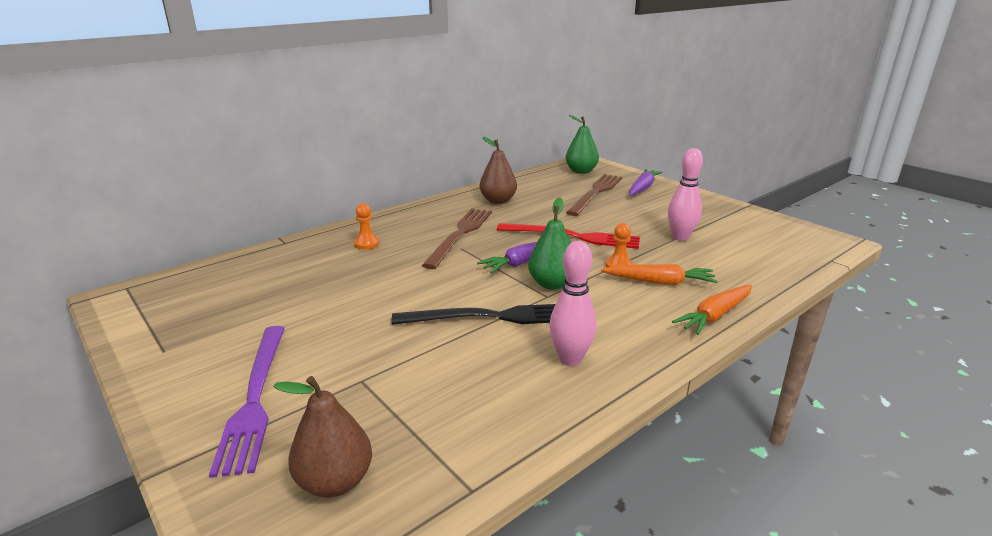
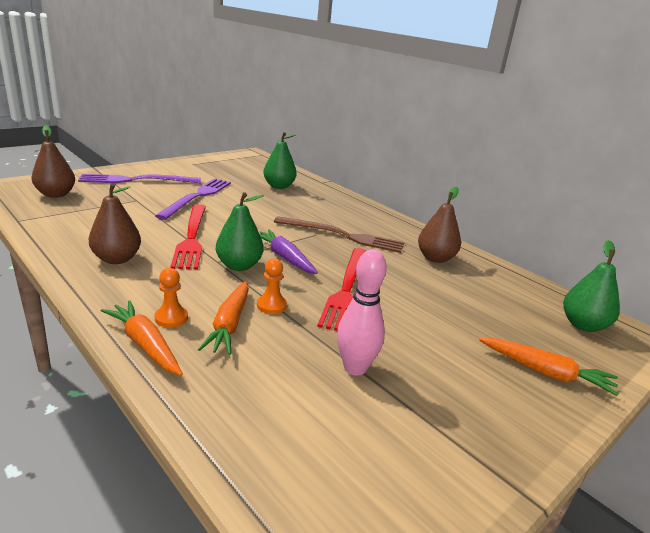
camera: 85 degrees right, 0 degrees up
orange pawn [354,203,379,250] -> orange pawn moved to [154,268,188,328]
black fork [391,304,555,325] -> red fork [170,204,206,270]
pink bowling pin [549,241,597,366] -> brown pear [89,183,141,264]
brown fork [566,174,622,216] -> none
purple carrot [629,169,663,196] -> orange carrot [479,338,618,396]
none -> purple fork [155,178,231,220]
none -> green pear [263,132,297,189]

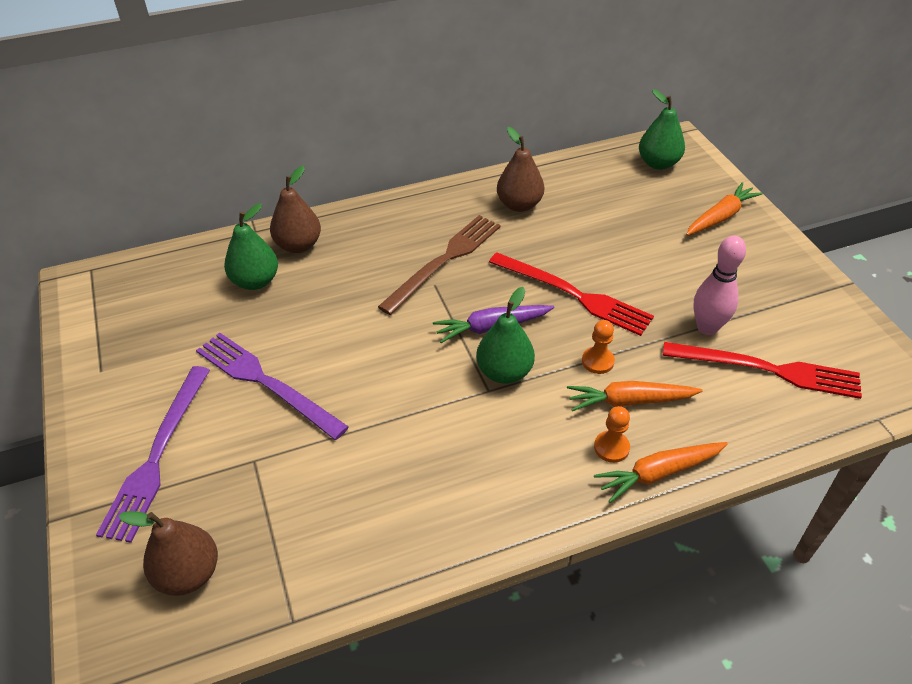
camera: 65 degrees left, 20 degrees up
brown pear [89,183,141,264] -> brown pear moved to [270,166,321,253]
red fork [170,204,206,270] -> red fork moved to [663,342,862,399]
orange carrot [198,281,249,355] -> orange carrot turned 150 degrees clockwise [567,381,703,411]

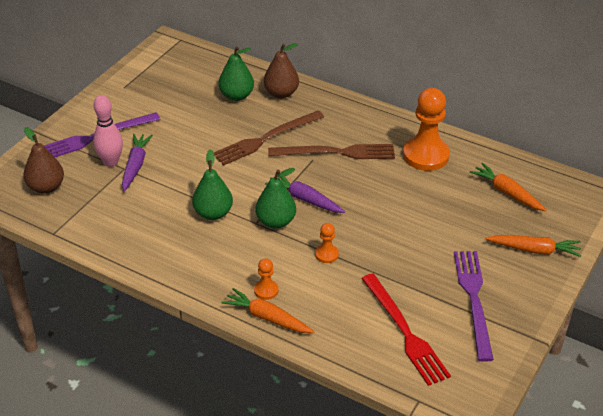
camera: 50 degrees right, 5 degrees down
purple fork [196,333,349,440] -> purple fork moved to [454,251,494,362]
red fork [489,252,654,336] -> none
brown pear [497,127,544,212] -> orange pawn [403,88,450,171]
orange carrot [567,381,703,411] -> orange carrot moved to [470,163,547,211]
green pear [639,89,685,170] -> green pear moved to [192,149,233,220]
pink bowling pin [693,236,746,335] -> pink bowling pin moved to [93,95,123,167]
none -> purple carrot [122,134,153,191]
none -> brown fork [214,111,324,166]

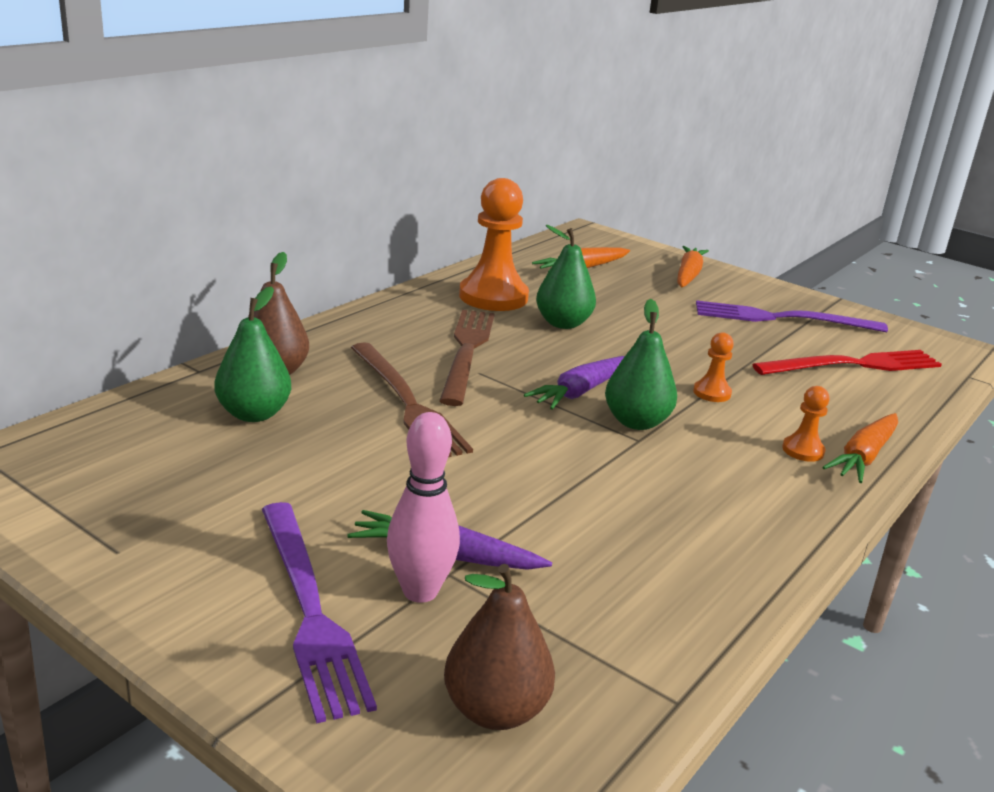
camera: 85 degrees left, 15 degrees down
green pear [192,149,233,220] -> green pear moved to [536,225,596,329]

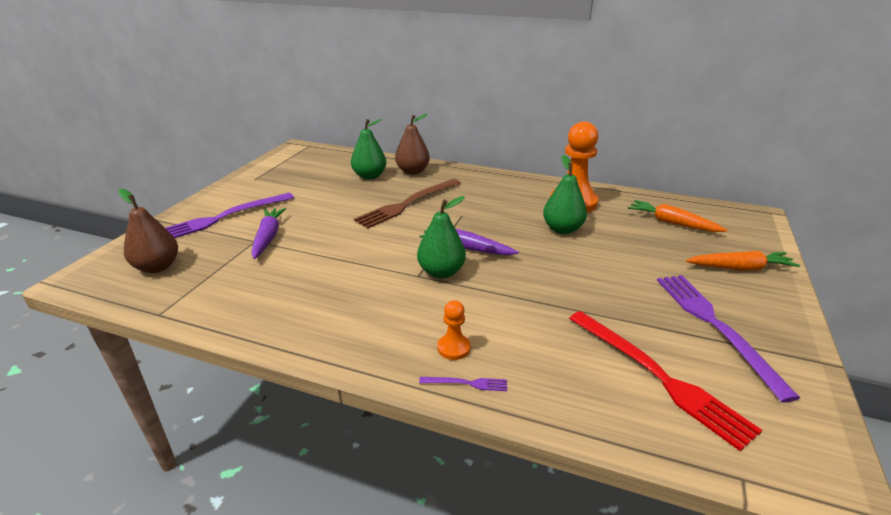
camera: 75 degrees right, 5 degrees up
pink bowling pin [387,412,460,603] -> none
brown fork [439,310,495,406] -> none
orange pawn [693,332,734,402] -> none
orange carrot [822,413,898,483] -> purple fork [419,377,507,391]

